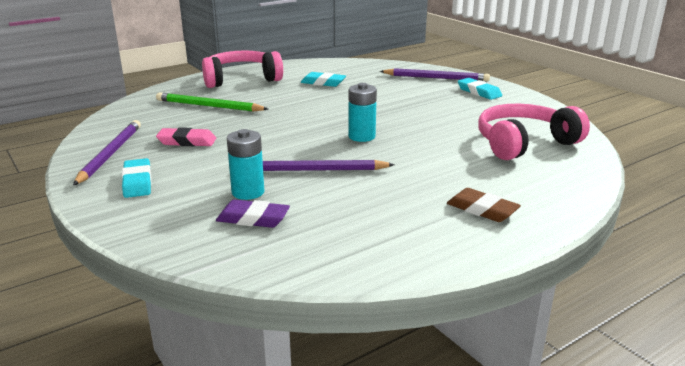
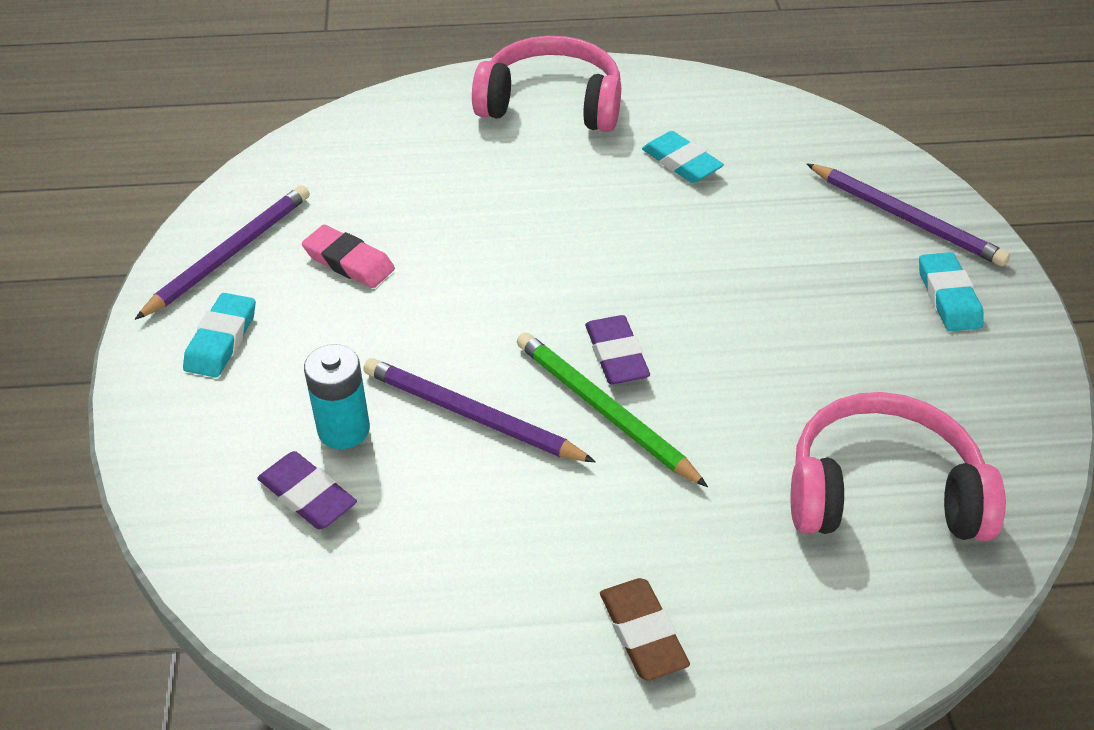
camera: 30 degrees right, 20 degrees up
green pencil [156,92,268,112] -> green pencil moved to [517,332,708,487]
turquoise battery [348,83,377,142] -> purple eraser [585,315,650,384]

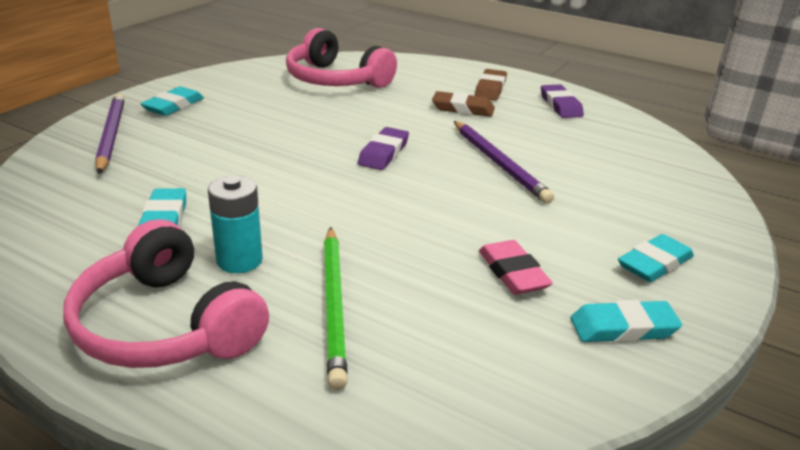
camera: 145 degrees left, 15 degrees down
purple pencil [135,185,310,320] -> turquoise eraser [571,300,682,342]
purple eraser [257,451,357,530] -> purple eraser moved to [541,84,584,118]
turquoise battery [304,344,370,449] -> turquoise battery moved to [208,176,263,273]
green pencil [517,332,708,487] -> green pencil moved to [324,227,348,390]
none -> brown eraser [432,91,495,117]

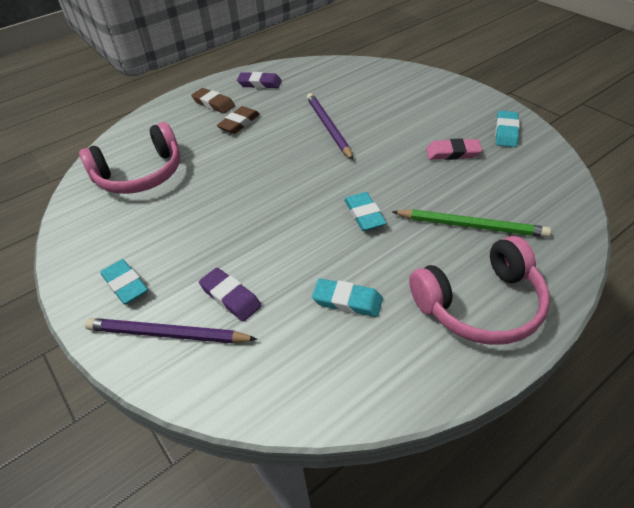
camera: 65 degrees left, 15 degrees up
turquoise battery [208,176,263,273] -> none
purple eraser [358,127,409,170] -> purple eraser moved to [199,268,262,322]
purple pencil [454,121,554,204] -> purple pencil turned 105 degrees counterclockwise [307,93,353,160]
turquoise eraser [618,234,694,282] -> turquoise eraser moved to [344,192,387,231]

